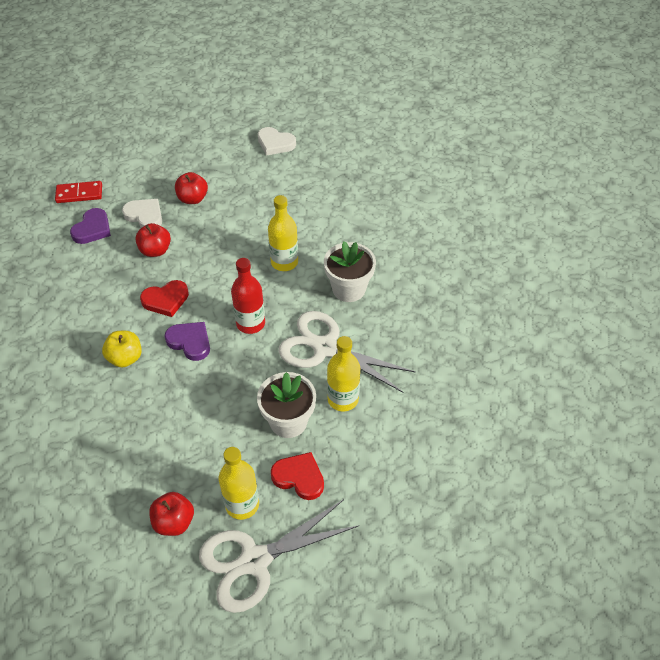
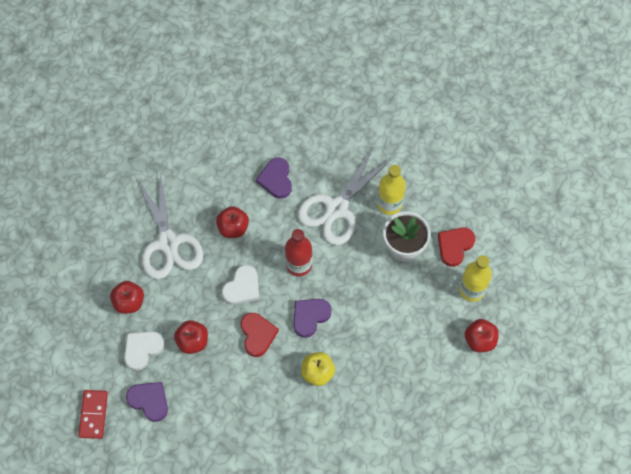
camera: 80 degrees left, 15 degrees up
white scissors [199,499,359,613] -> white scissors moved to [137,172,203,279]
white heart [258,127,296,156] -> white heart moved to [222,265,259,305]
yellow bottle [268,195,298,271] -> red apple [216,206,249,238]
white flower pot [324,241,376,302] -> purple heart [256,158,292,199]

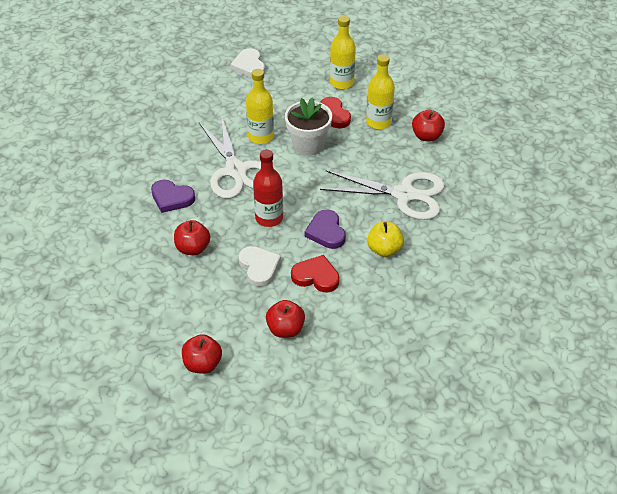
camera: 60 degrees left, 20 degrees down
red domino [78,390,108,439] -> none
white heart [124,331,165,371] -> white heart moved to [230,48,265,78]
purple heart [126,382,168,422] -> none
white scissors [137,172,203,279] -> white scissors moved to [320,170,445,220]
none -> yellow bottle [330,16,356,89]

